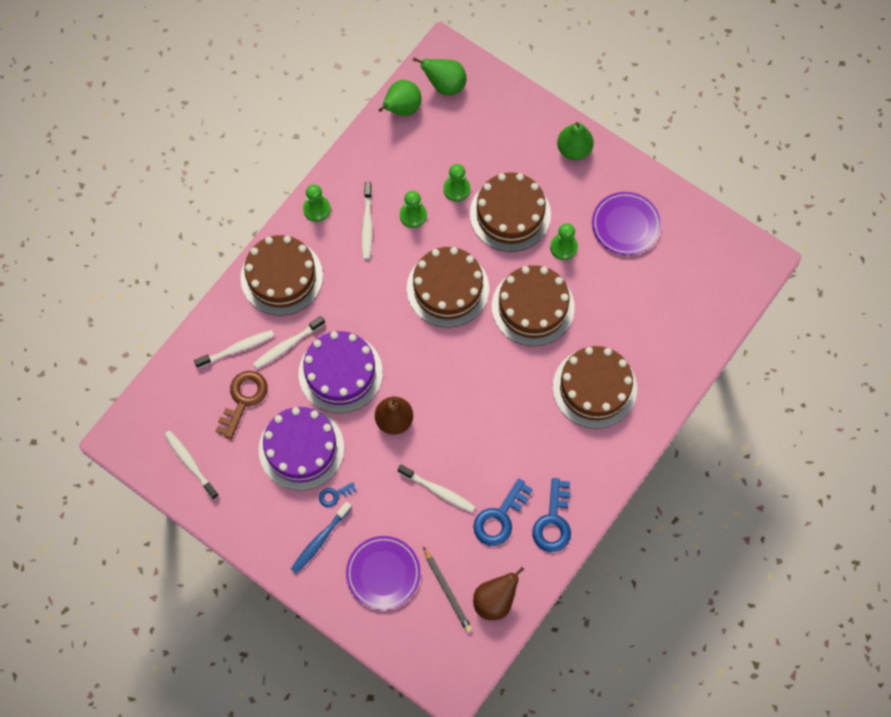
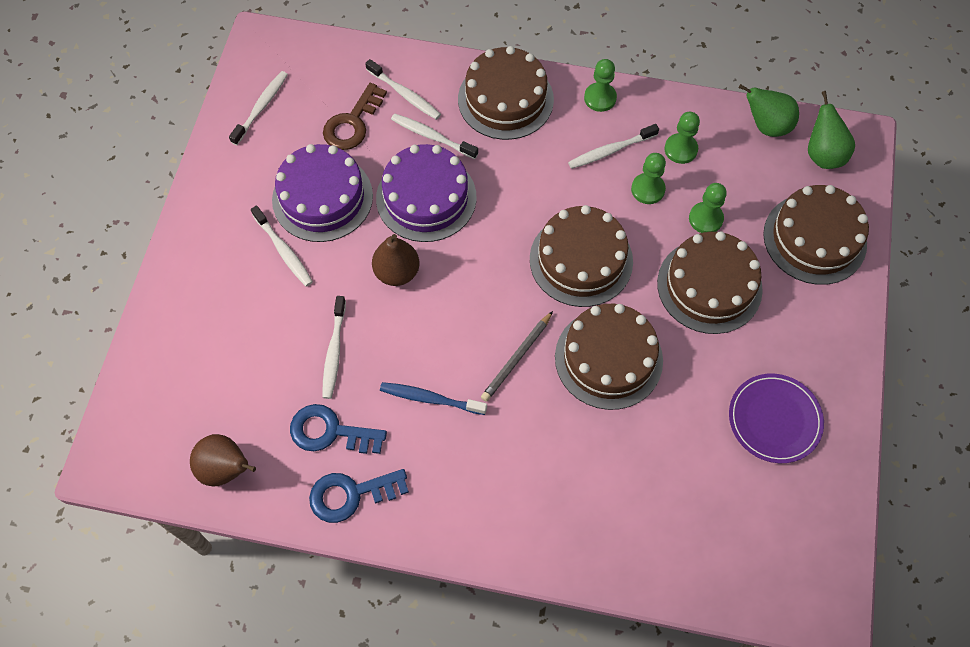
camera: 65 degrees right, 5 degrees down
brown key [216,371,268,439] -> brown key turned 120 degrees clockwise [323,83,387,150]
blue toothbrush [291,502,352,574] -> blue toothbrush moved to [380,382,487,415]
blue key [319,482,356,507] -> white toothbrush [251,205,313,287]
purple plate [346,536,421,610] -> none
grey pencil [423,547,472,633] -> grey pencil moved to [481,311,553,402]
green pawn [550,223,578,260] -> green pawn moved to [664,112,700,164]
brown cake [553,346,637,429] -> brown cake moved to [763,185,869,285]
green pear [557,122,594,160] -> none

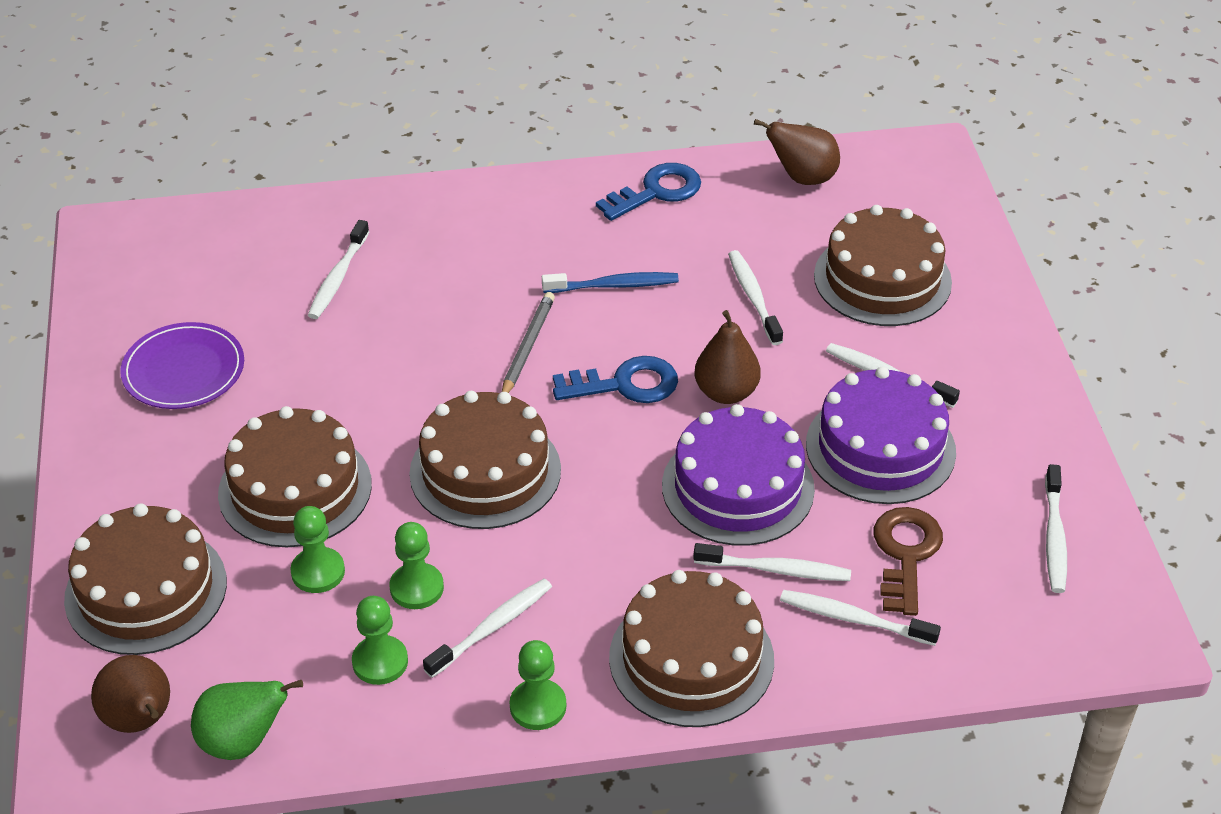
camera: 160 degrees right, 20 degrees down
blue key [290,404,387,454] -> blue key moved to [553,356,678,403]
brown cake [555,304,663,410] -> brown cake moved to [814,205,952,326]
green pear [808,91,855,169] -> brown pear [91,655,170,733]
none -> white toothbrush [308,220,369,319]

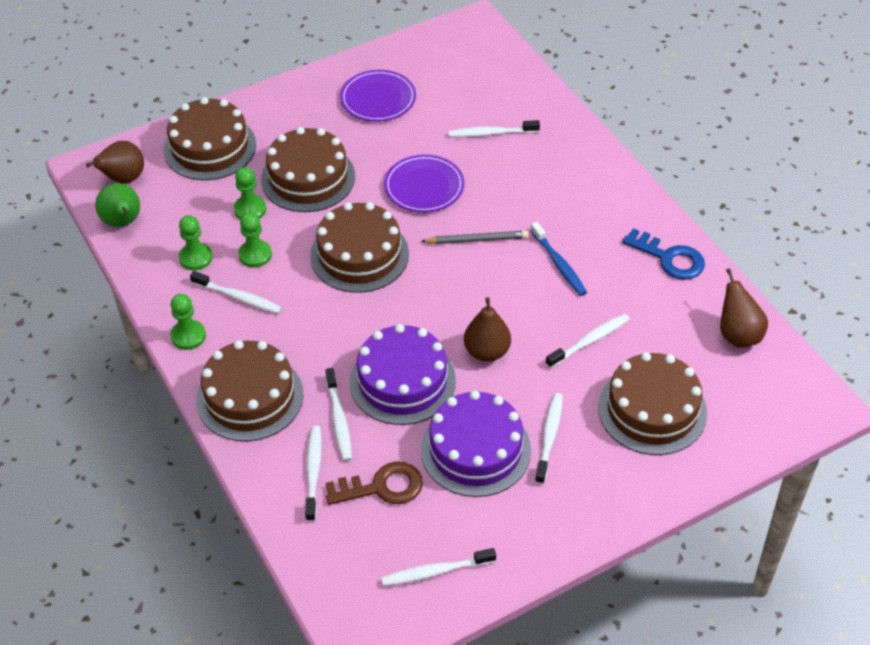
camera: 70 degrees right, 5 degrees up
blue key [553,356,678,403] -> none
none -> purple plate [384,154,465,213]

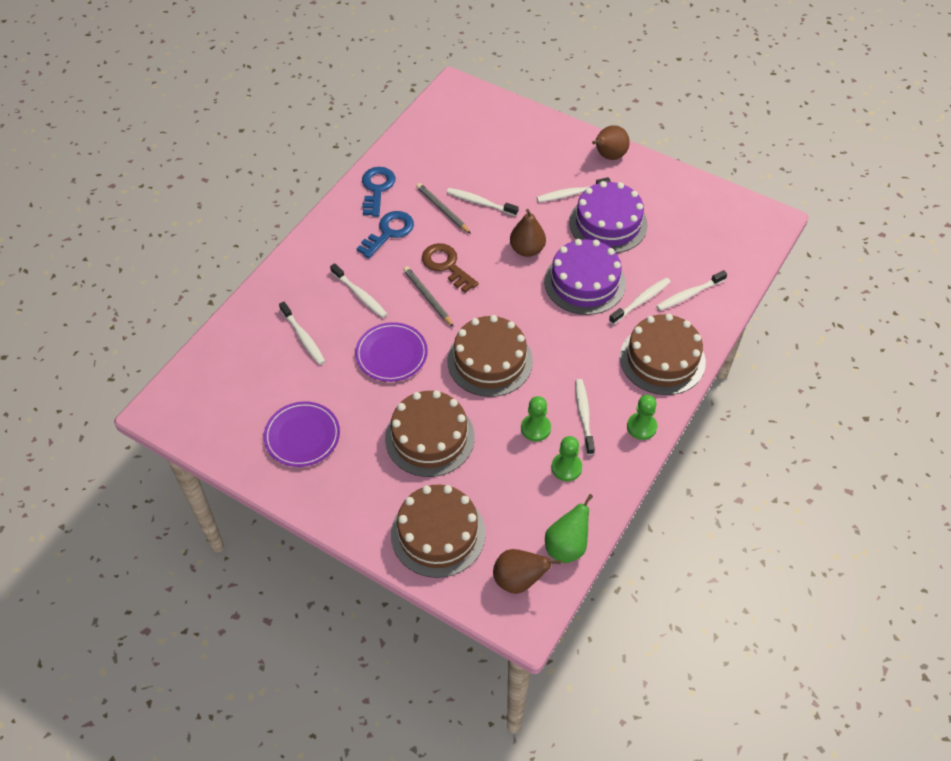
camera: 120 degrees left, 5 degrees up
green pawn [234,167,266,220] -> none
brown key [325,461,423,505] -> brown key moved to [422,243,479,293]
white toothbrush [381,548,496,586] -> white toothbrush moved to [330,263,387,318]
blue toothbrush [531,222,587,296] -> none
brown cake [598,352,707,455] -> none
brown pear [720,268,768,348] -> brown pear moved to [592,125,630,160]
none -> blue key [357,211,414,258]
none -> grey pencil [416,183,471,234]

